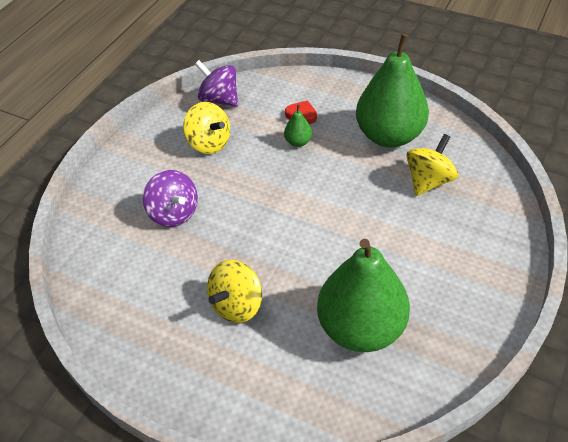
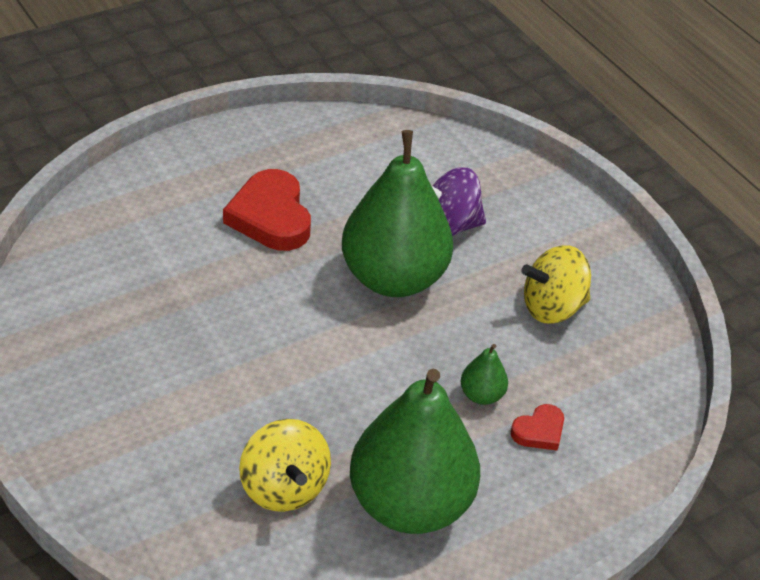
camera: 115 degrees right, 5 degrees down
purple spinning top [195,60,238,107] -> none
yellow spinning top [207,260,262,323] -> red heart [223,169,311,251]
green pear [317,239,410,352] -> green pear moved to [342,130,453,297]

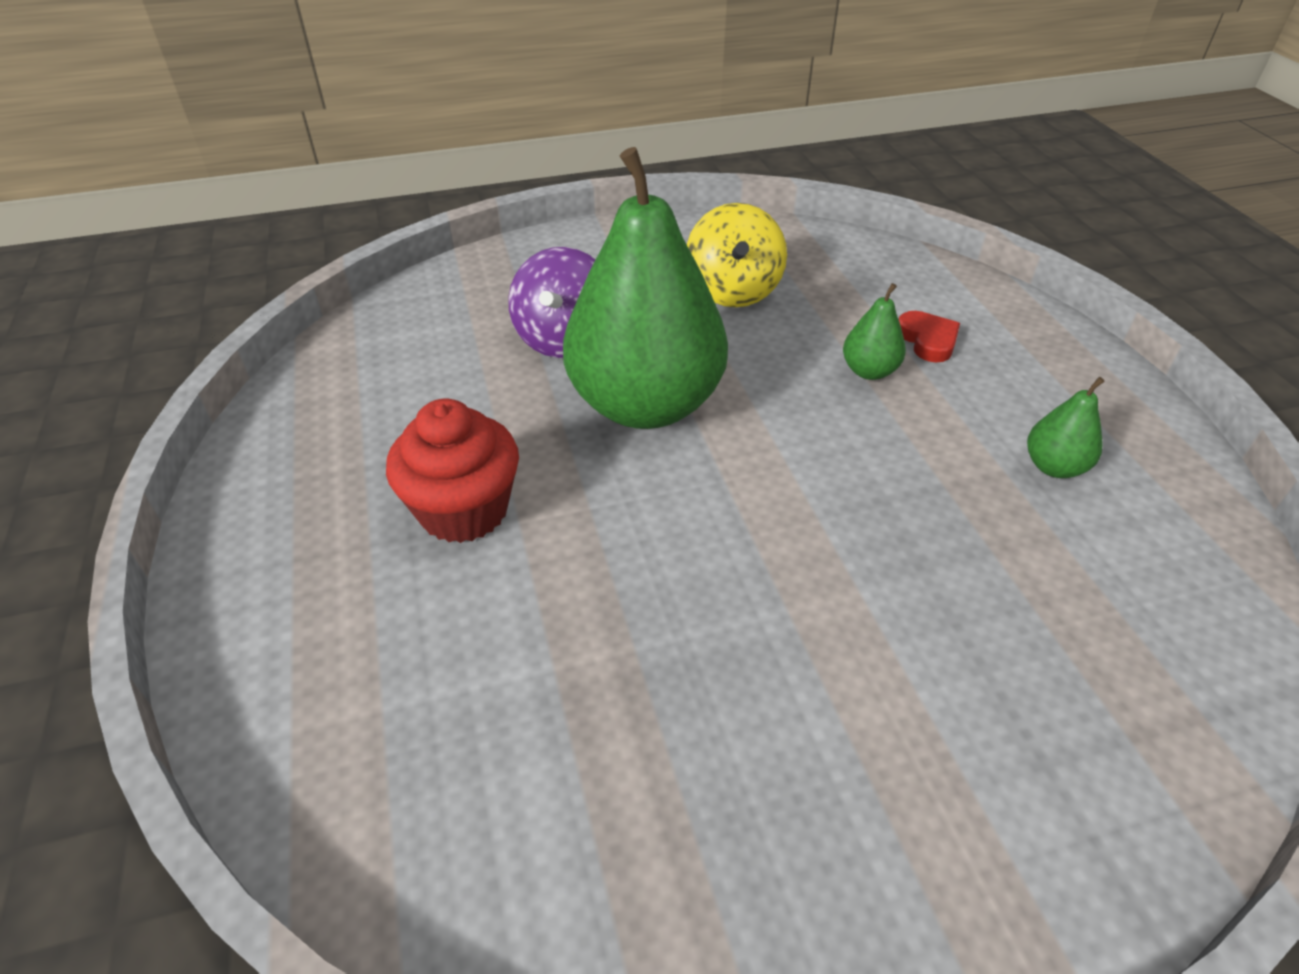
camera: 70 degrees left, 0 degrees up
red heart [223,169,311,251] -> red cupcake [386,399,519,543]
yellow spinning top [239,419,331,512] -> none
green pear [350,369,480,534] -> green pear [1027,377,1105,478], size x0.40

